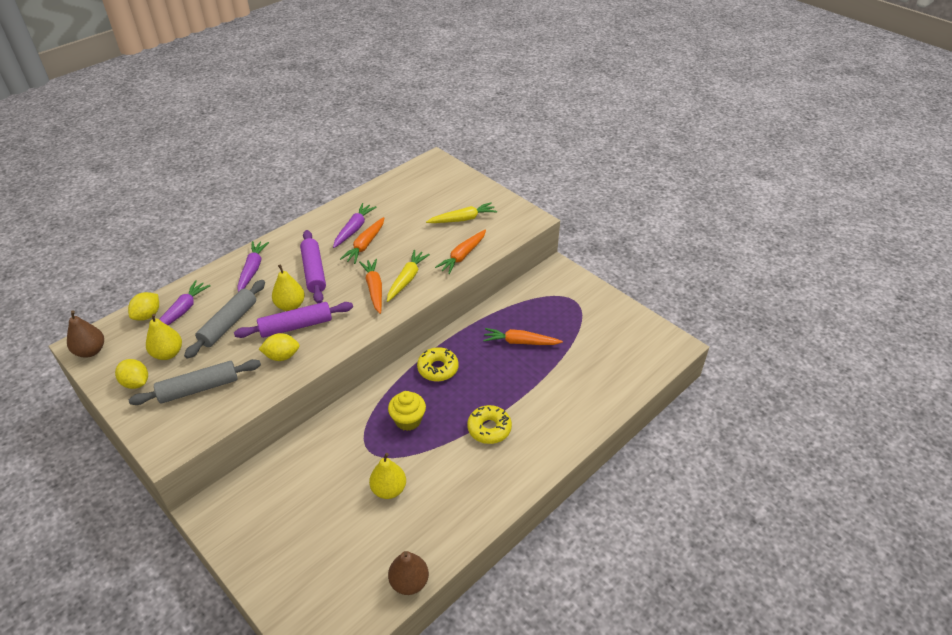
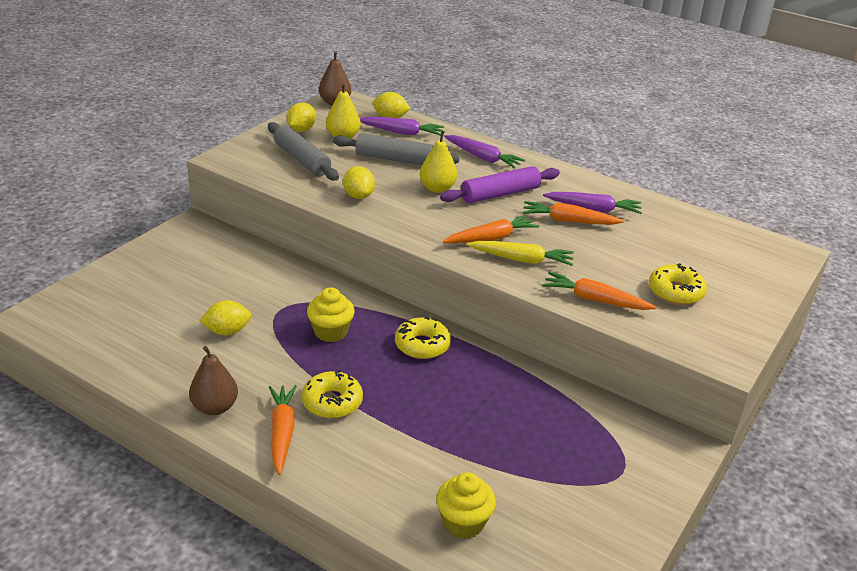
camera: 75 degrees right, 10 degrees down
purple rolling pin [234,302,353,338] -> none
purple carrot [237,241,269,292] -> purple carrot turned 45 degrees clockwise [444,135,525,169]
yellow pear [369,453,406,499] -> yellow lemon [200,300,251,335]
brown pear [388,551,429,595] -> brown pear moved to [189,346,238,415]
yellow carrot [426,202,497,223] -> yellow donut [649,263,707,305]
orange carrot [483,328,563,345] -> orange carrot moved to [269,385,297,475]
none -> yellow cupcake [436,472,496,539]

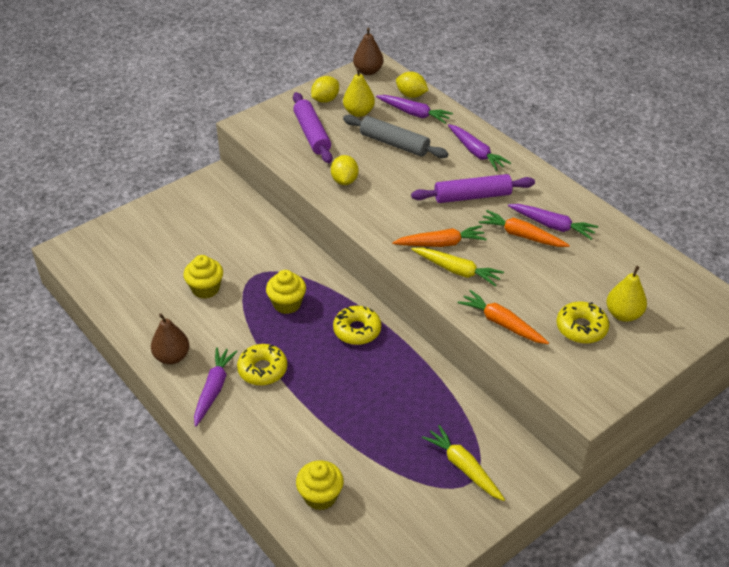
camera: 20 degrees right, 10 degrees up
yellow lemon [200,300,251,335] -> yellow cupcake [183,255,223,299]
grey rolling pin [268,122,339,181] -> purple rolling pin [293,92,332,163]
orange carrot [269,385,297,475] -> purple carrot [194,347,238,427]
yellow pear [420,131,458,193] -> yellow pear moved to [606,266,647,322]
none -> yellow carrot [422,425,505,501]

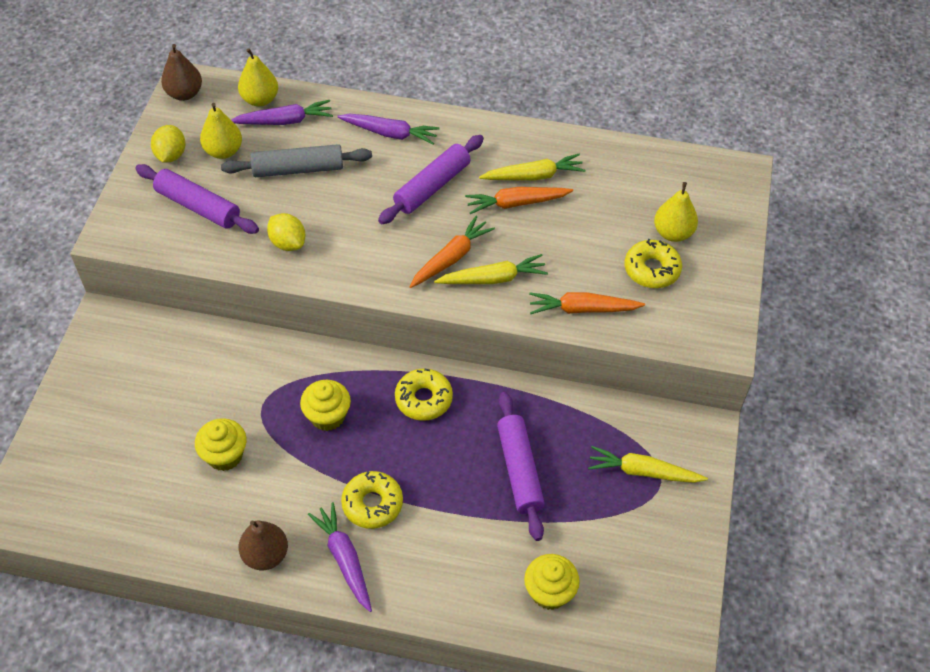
camera: 40 degrees left, 10 degrees up
yellow lemon [396,72,428,98] -> yellow pear [238,48,278,107]
purple carrot [508,204,598,240] -> yellow carrot [479,154,585,181]
none -> purple rolling pin [497,392,545,541]

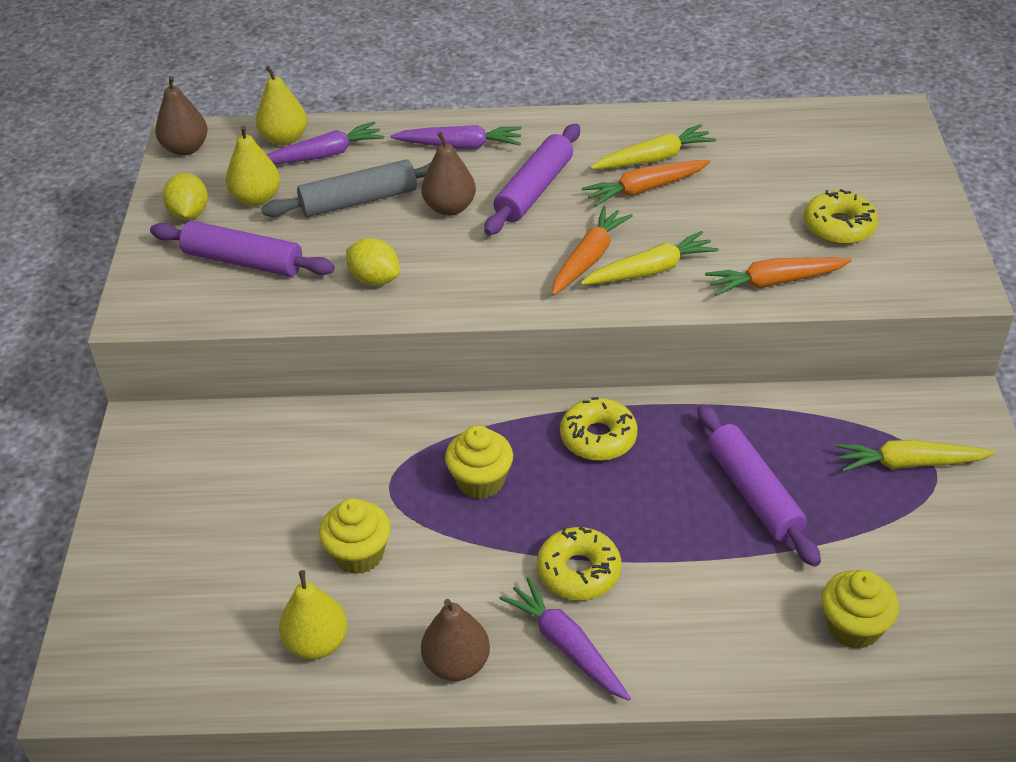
camera: 10 degrees left, 10 degrees down
yellow pear [654,182,698,242] -> yellow pear moved to [279,570,348,659]
none -> brown pear [421,132,476,216]

